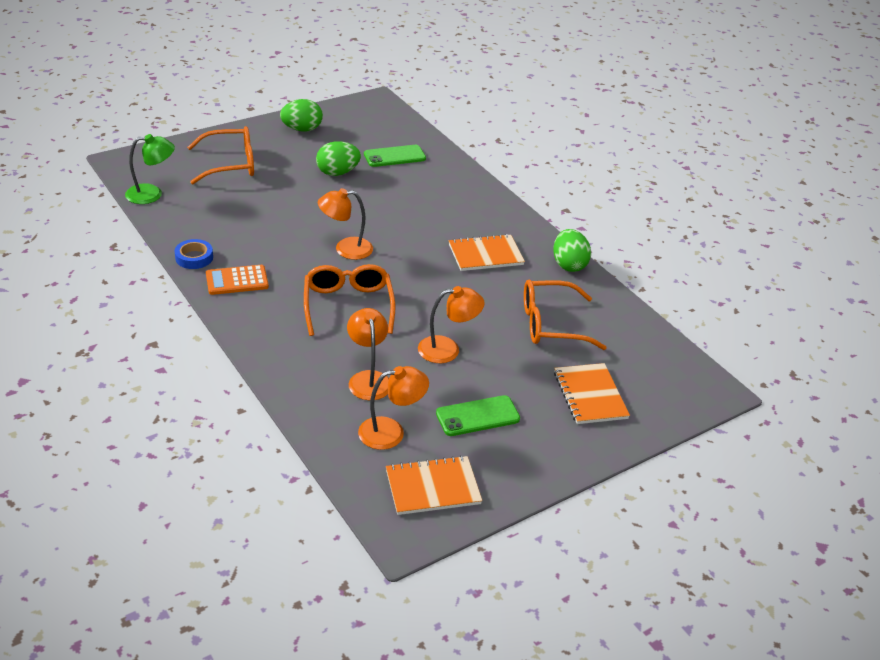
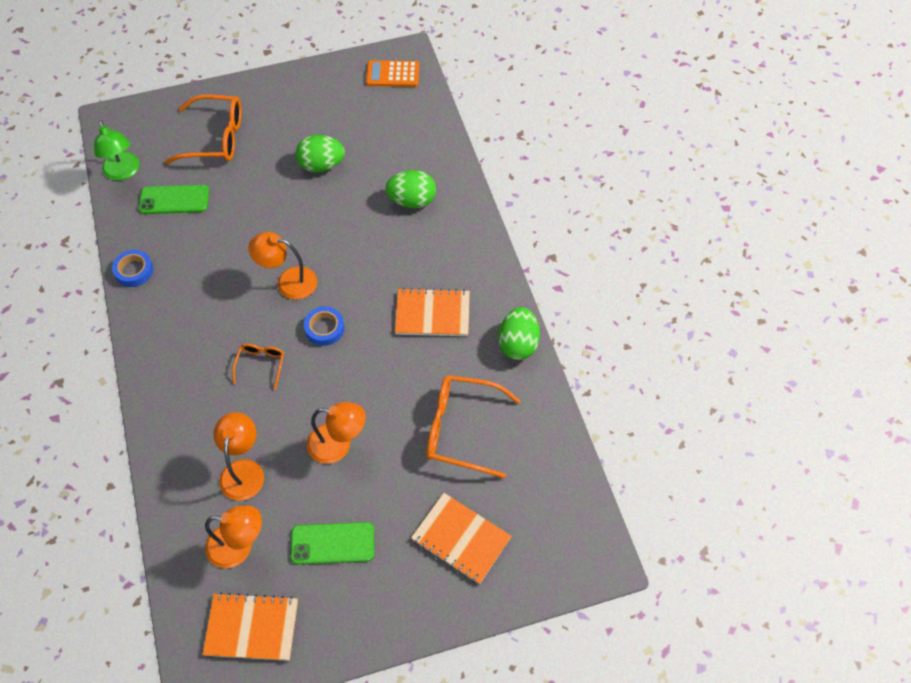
camera: 20 degrees right, 20 degrees up
green lamp [125,134,175,204] -> green lamp turned 60 degrees clockwise [94,120,139,180]
orange calculator [206,265,269,295] -> orange calculator moved to [366,60,419,87]
green egg [280,99,323,131] -> green egg moved to [385,170,436,208]
orange glasses [304,264,395,336] -> orange glasses [232,344,284,390], size x0.51
green phone [364,145,426,167] -> green phone moved to [139,185,209,214]
orange notebook [554,363,630,424] -> orange notebook turned 60 degrees counterclockwise [411,493,512,584]
none -> blue tape [304,306,345,346]

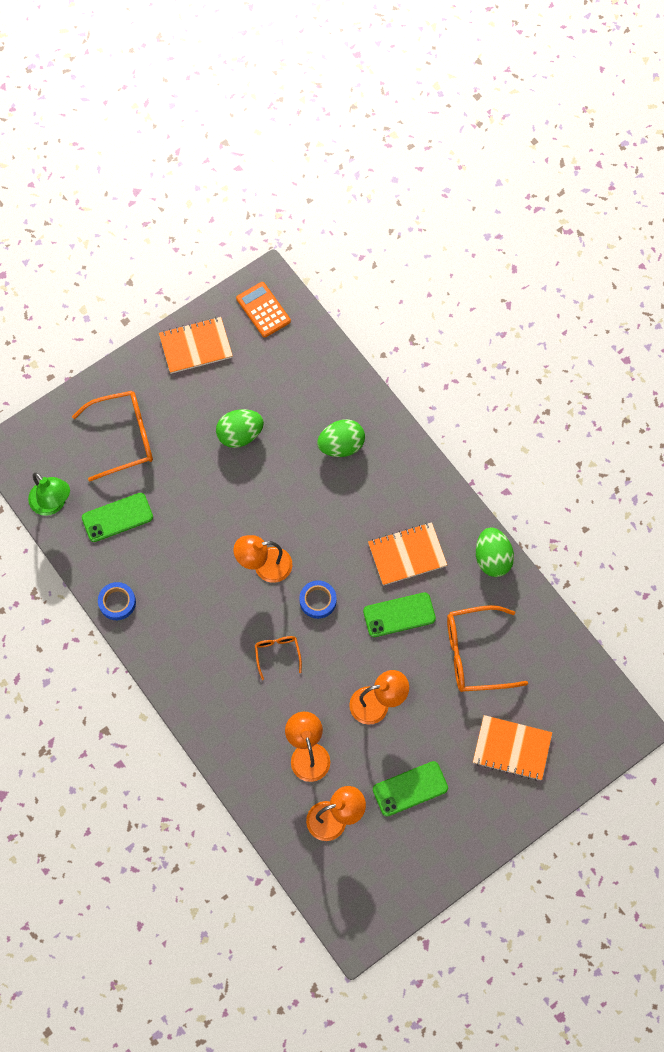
camera: 20 degrees left, 10 degrees up
orange notebook [202,592,298,661] -> orange notebook moved to [159,317,233,374]
orange calculator [366,60,419,87] -> orange calculator turned 75 degrees clockwise [236,282,291,338]
none -> green phone [363,592,436,637]

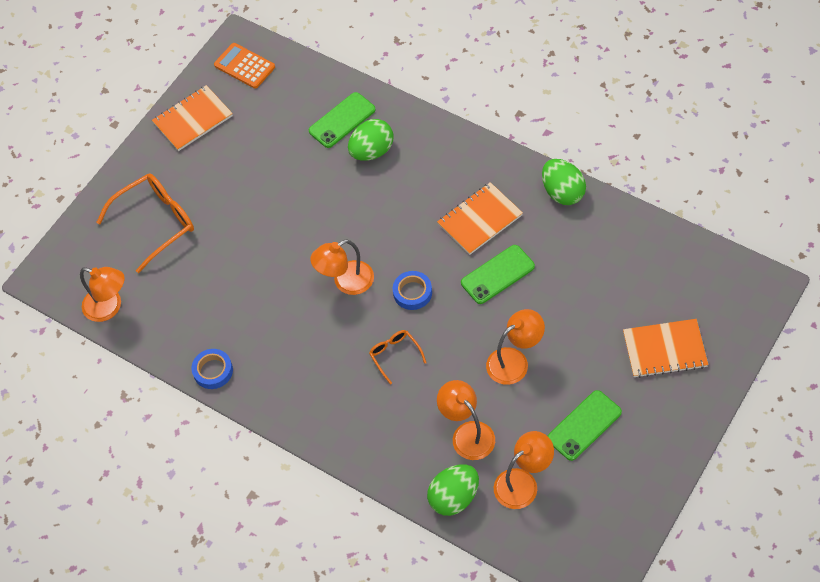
camera: 15 degrees left, 10 degrees down
green lamp [28,473,70,516] -> orange lamp [80,267,125,322]
green phone [82,493,153,542] -> green phone moved to [309,92,376,148]
green egg [216,409,264,448] -> green egg moved to [427,464,479,516]
orange glasses [447,605,528,692] -> none

